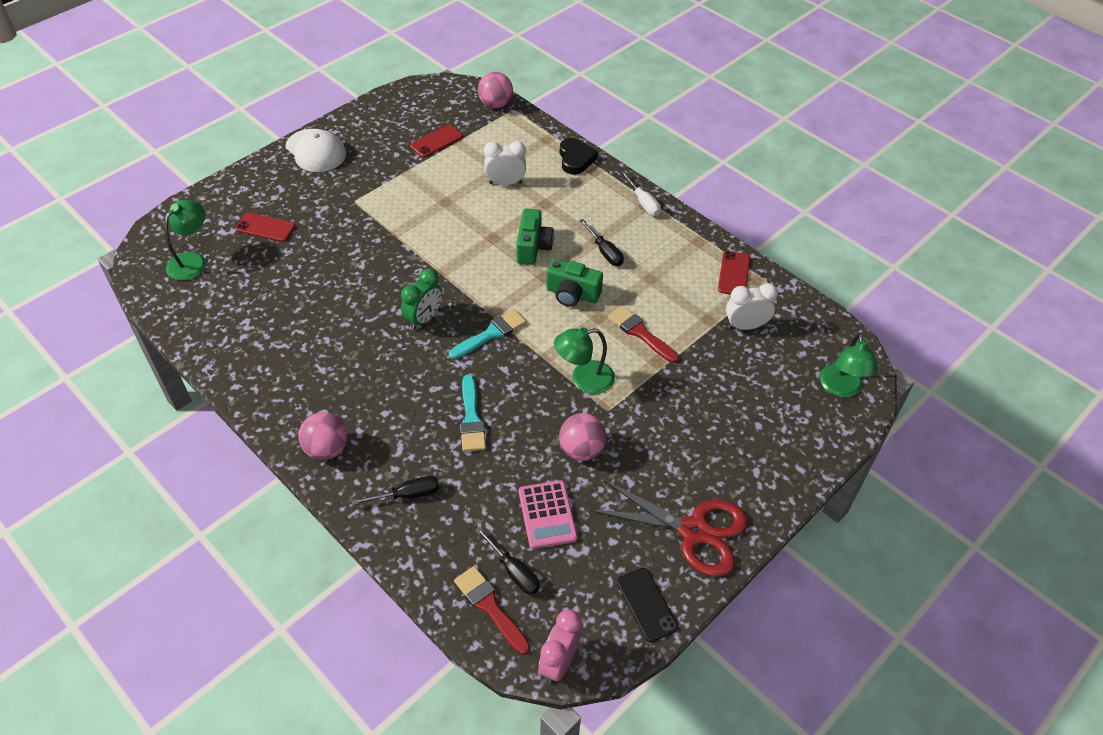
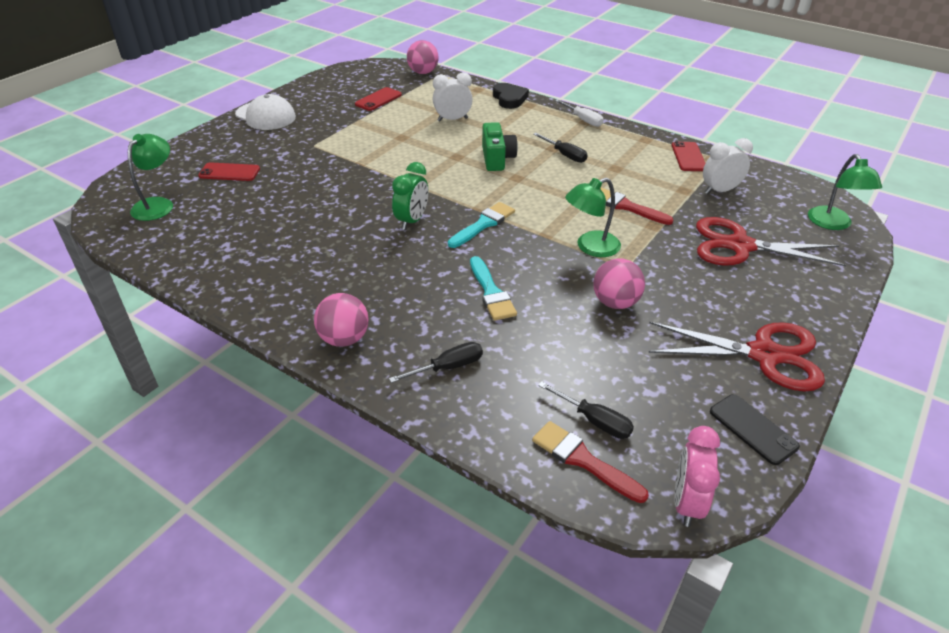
camera: 10 degrees left, 10 degrees down
pink calculator [519,480,578,549] -> none
green camera [546,259,603,307] -> none
none -> red scissors [696,217,846,266]

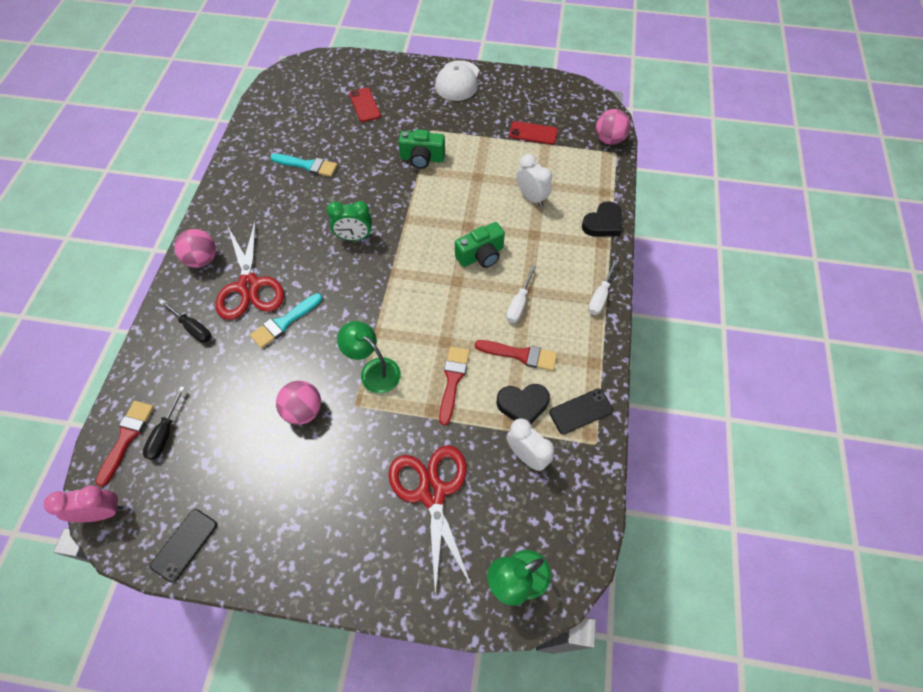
camera: 65 degrees right, 20 degrees up
green lamp [128,134,173,221] -> none
turquoise brush [448,202,515,248] -> turquoise brush moved to [270,154,337,177]
black screwdriver [533,133,588,163] -> white screwdriver [506,266,536,323]
red scissors [649,322,825,392] -> red scissors moved to [215,219,284,320]
red phone [672,141,705,171] -> black phone [549,389,613,434]
none -> green camera [398,129,445,169]
none -> red brush [475,340,557,371]
none -> black heart [496,384,550,424]

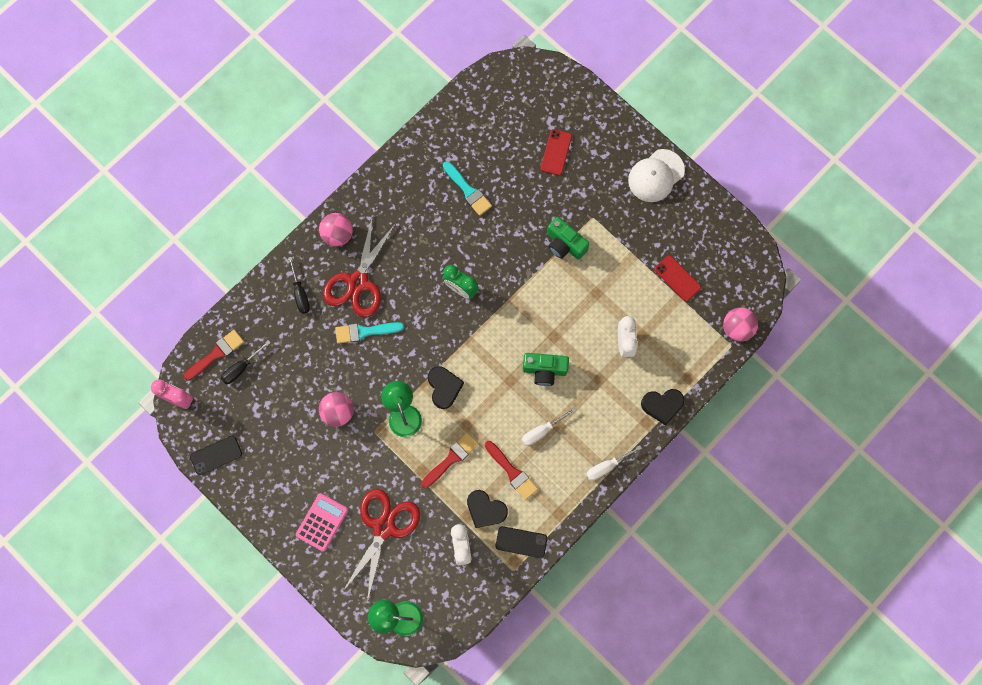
camera: 35 degrees right, 15 degrees up
none -> pink calculator [296,493,348,552]
none -> black heart [428,366,464,409]

